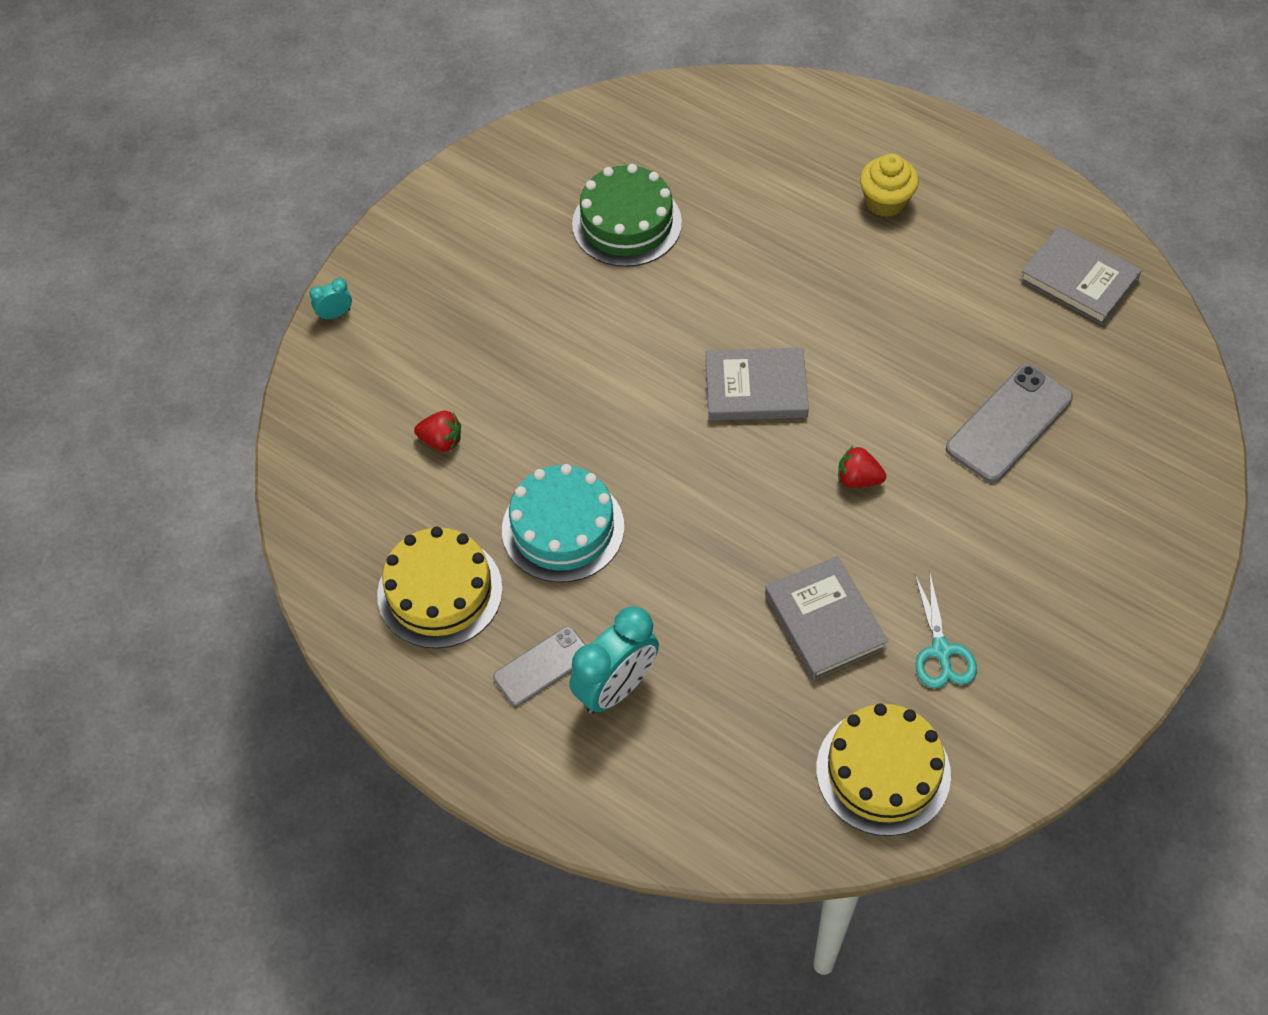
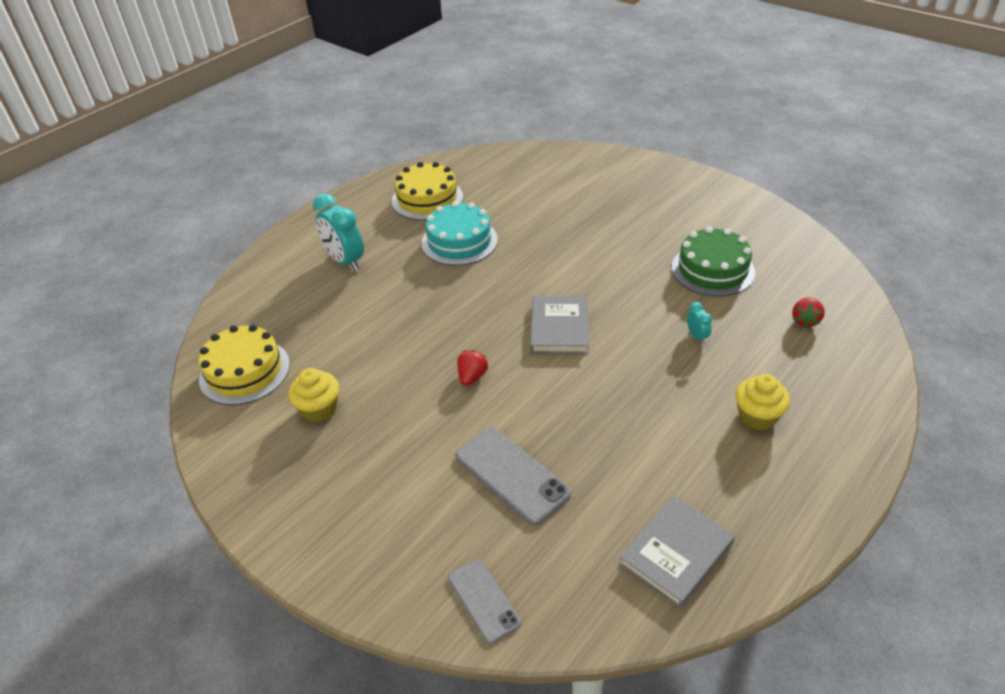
camera: 95 degrees right, 15 degrees down
turquoise clock [310,278,352,321] -> turquoise clock moved to [687,302,712,344]
red strawberry [414,411,461,452] -> red strawberry moved to [792,298,825,328]
grey phone [493,627,586,706] -> grey phone moved to [448,559,521,644]
grey book [765,556,888,680] -> none
turquoise scissors [915,571,977,688] -> yellow cupcake [288,368,339,423]

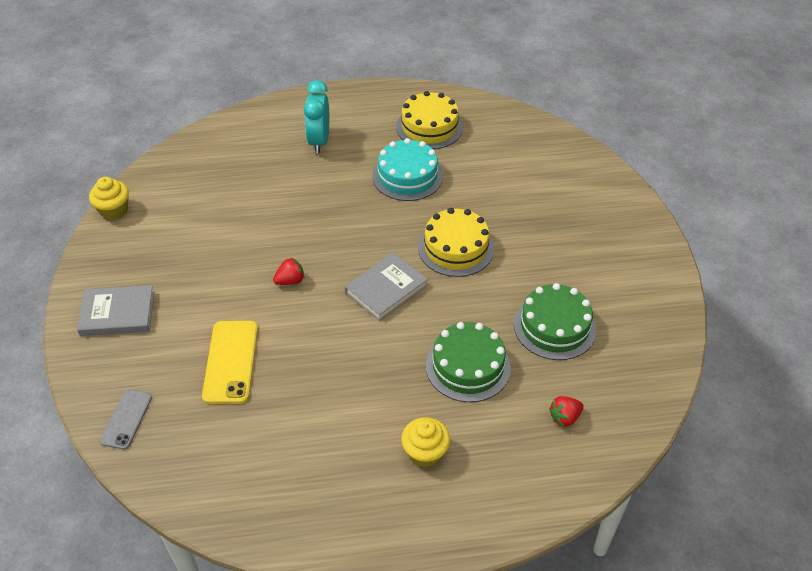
camera: 40 degrees right, 5 degrees up
yellow cake [199,325,290,405] -> yellow cake moved to [418,208,494,277]
yellow cupcake [288,368,339,423] -> yellow cupcake moved to [89,177,129,220]
grey phone [455,427,571,525] -> yellow phone [202,321,258,404]
grey book [619,496,735,608] -> grey book moved to [77,285,154,336]
turquoise clock [687,302,712,344] -> green cake [426,322,511,402]

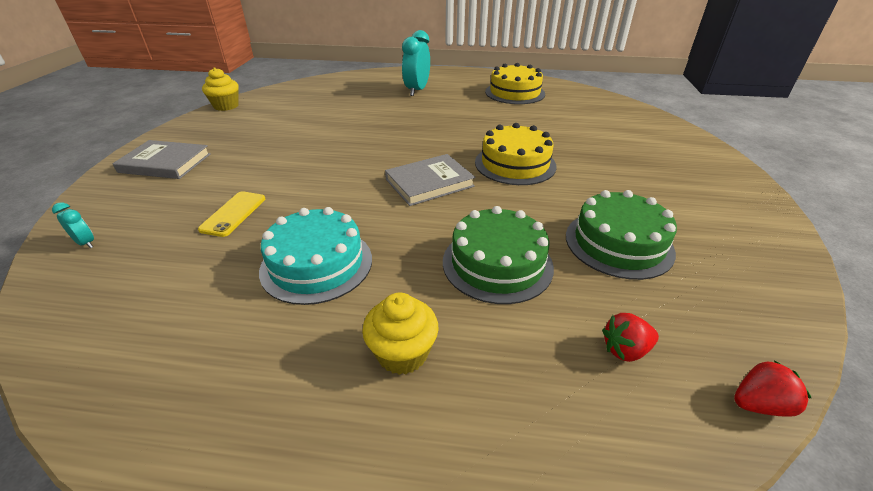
camera: 15 degrees right, 10 degrees down
grey phone [100,389,152,450] -> turquoise clock [52,202,94,248]
yellow phone [202,321,258,404] -> yellow phone [198,191,265,237], size x0.63
red strawberry [273,257,304,285] -> red strawberry moved to [734,360,811,417]
turquoise cake [372,138,443,201] -> turquoise cake moved to [259,207,372,305]

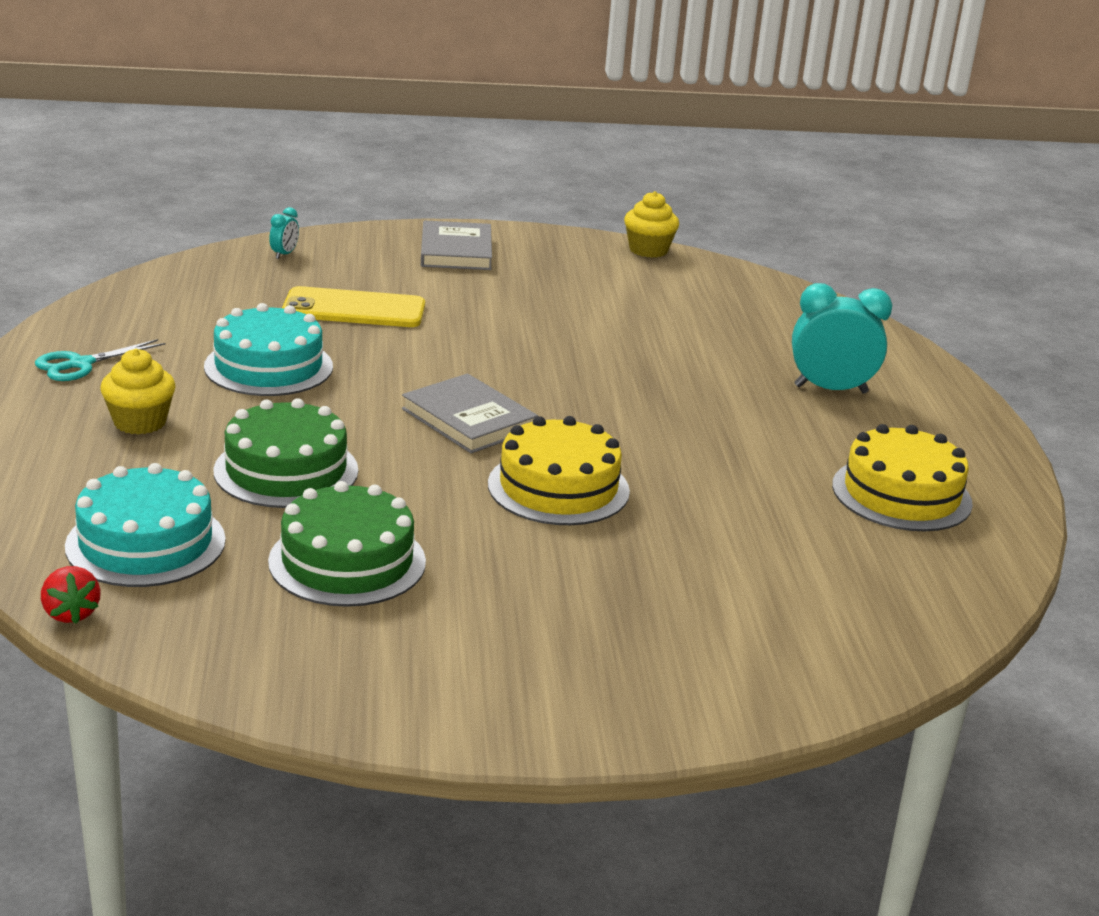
camera: 75 degrees right, 10 degrees down
yellow phone [198,191,265,237] -> yellow phone [282,286,425,327], size x1.58
red strawberry [602,313,659,362] -> turquoise cake [65,463,226,587]
none -> turquoise scissors [35,339,165,381]

